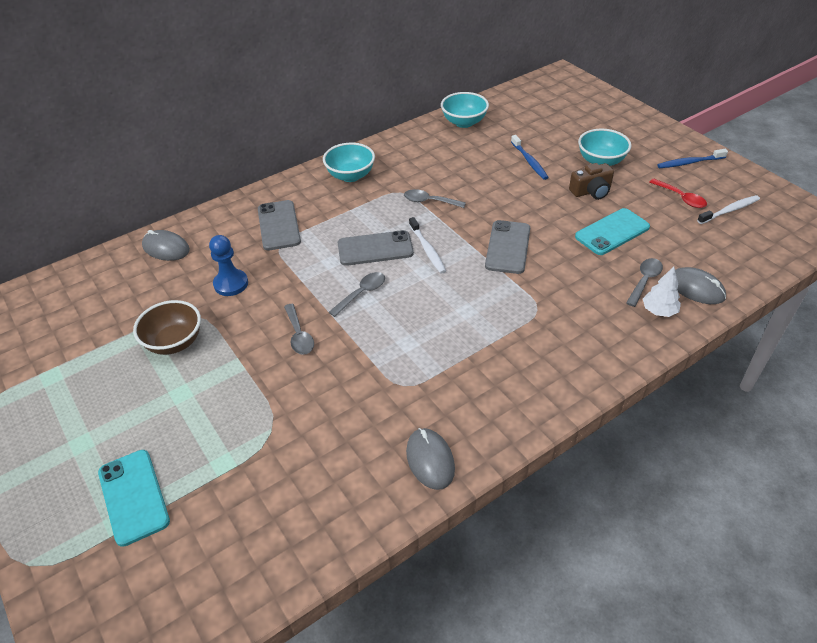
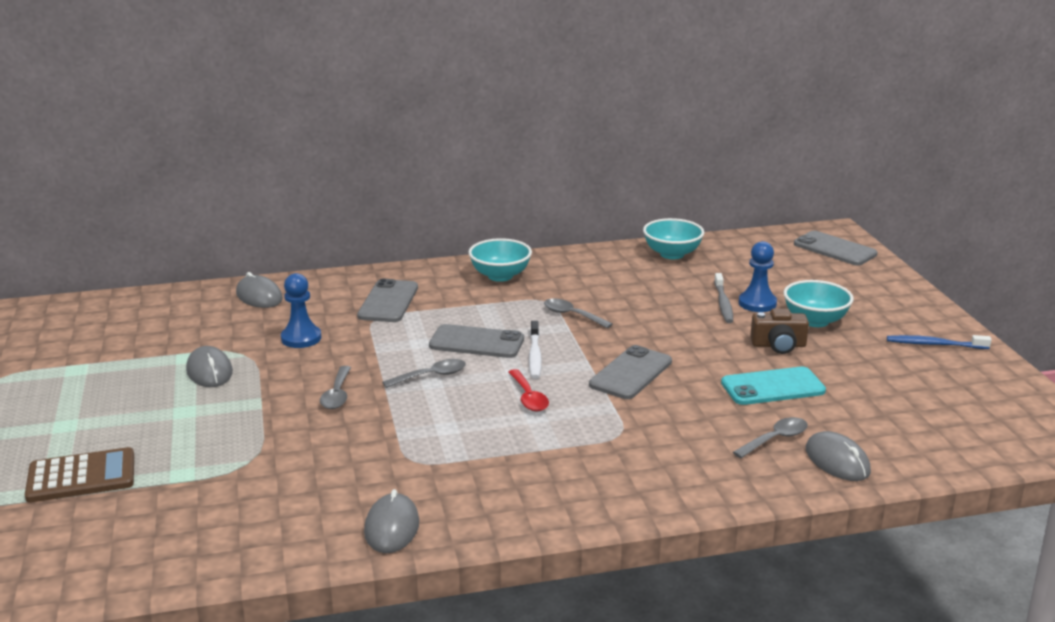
camera: 20 degrees right, 20 degrees down
turquoise phone [98,450,170,547] -> brown calculator [25,447,134,503]
brown bowl [133,300,201,355] -> grey mouse [186,346,233,387]
blue toothbrush [511,135,549,180] -> grey toothbrush [714,273,733,323]
white tree [643,267,681,317] -> none
red spoon [649,179,707,208] -> red spoon moved to [508,369,549,411]
white toothbrush [697,195,760,224] -> none
none -> blue pawn [739,241,777,312]
none -> grey phone [794,231,878,266]

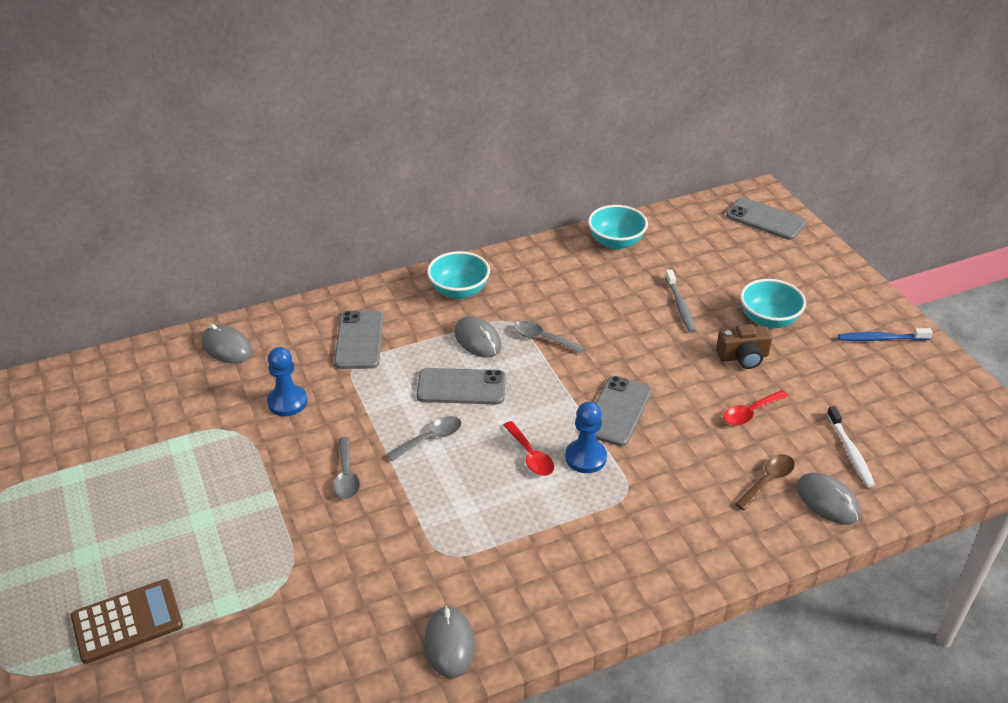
camera: 10 degrees left, 15 degrees up
grey mouse [186,346,233,387] -> grey mouse moved to [454,316,502,357]
white toothbrush [529,321,542,379] -> white toothbrush moved to [827,406,875,488]
turquoise phone [721,366,826,405] -> red spoon [723,390,789,426]
grey spoon [733,417,808,458] -> brown spoon [735,454,795,510]
blue pawn [739,241,777,312] -> blue pawn moved to [565,402,607,473]

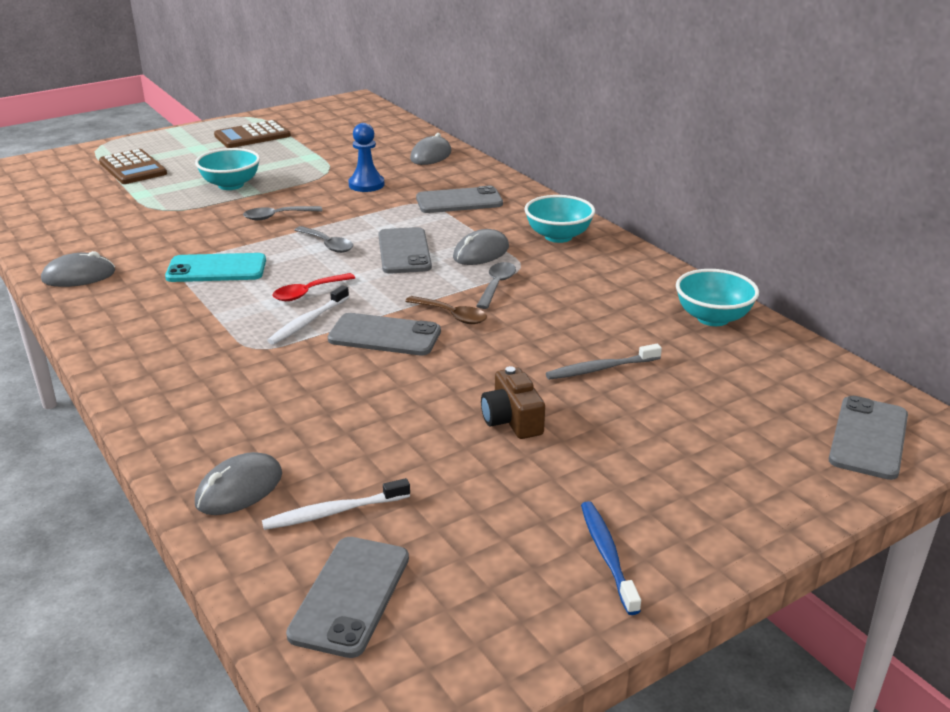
camera: 80 degrees right, 10 degrees down
blue pawn [565,402,607,473] -> white toothbrush [267,285,349,345]
red spoon [723,390,789,426] -> none
brown spoon [735,454,795,510] -> brown spoon moved to [405,296,487,324]
turquoise bowl [740,279,806,329] -> turquoise bowl moved to [195,148,260,190]
none -> turquoise phone [165,253,266,282]
none -> brown calculator [214,120,291,148]
none -> grey phone [286,537,409,658]

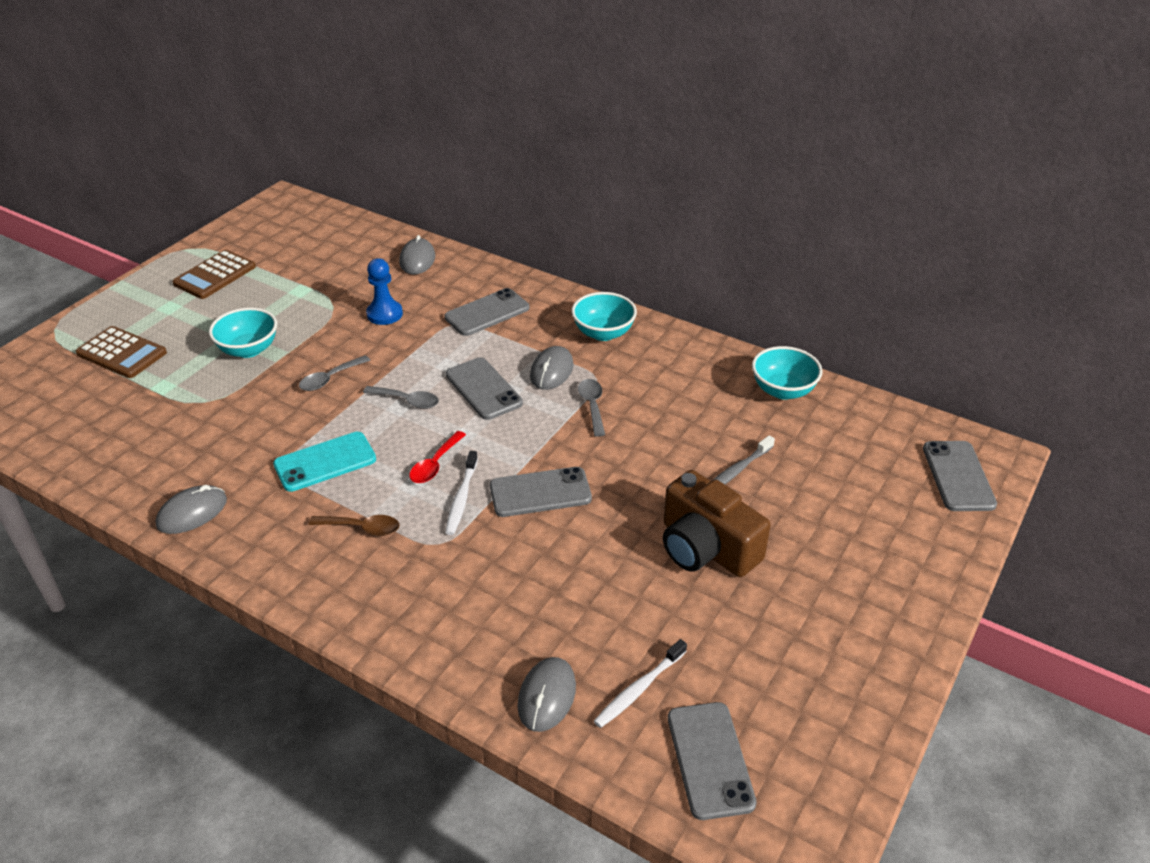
camera: 25 degrees left, 10 degrees up
brown spoon [405,296,487,324] -> brown spoon moved to [309,515,399,536]
brown camera [481,366,545,439] -> brown camera [663,470,771,577], size x1.71
blue toothbrush [581,501,641,615] -> none

